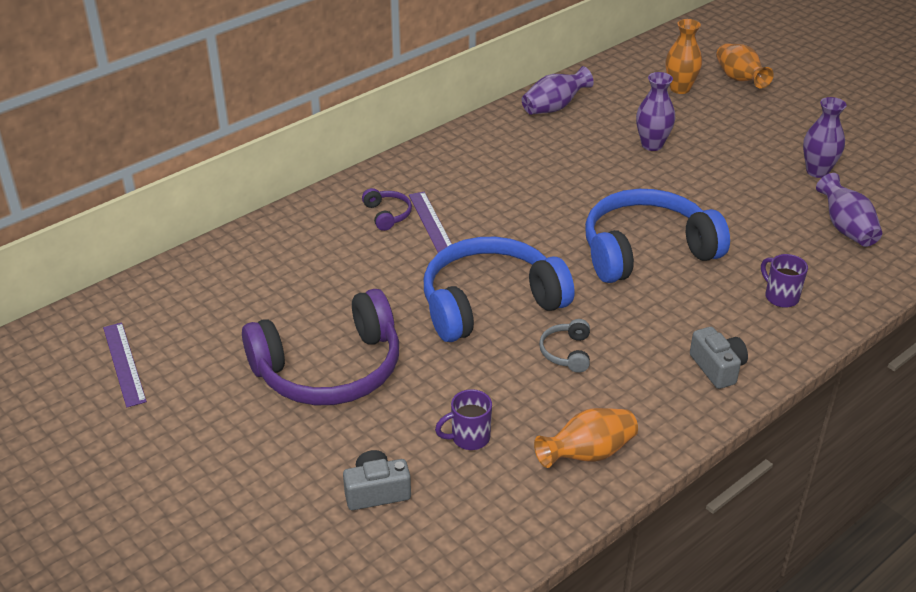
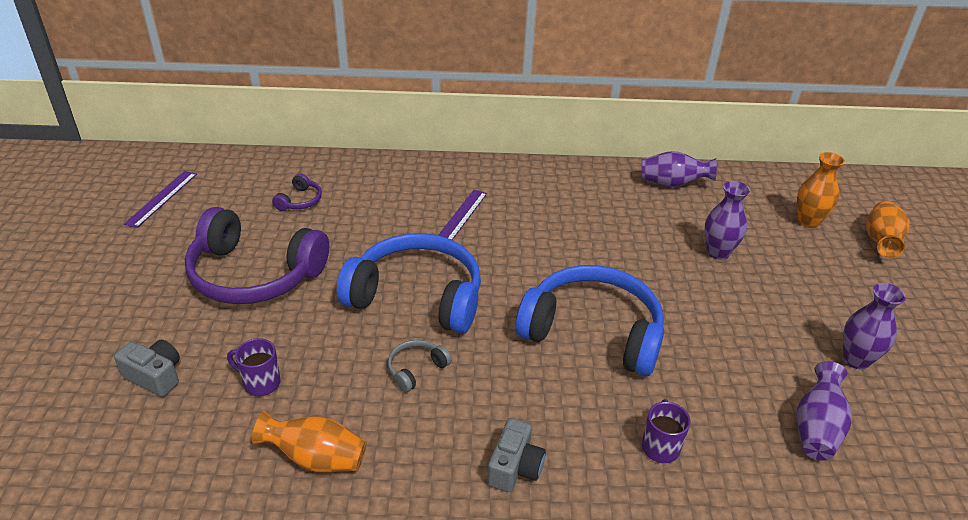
camera: 40 degrees right, 0 degrees up
purple headphones [362,188,412,231] -> purple headphones moved to [272,173,322,211]

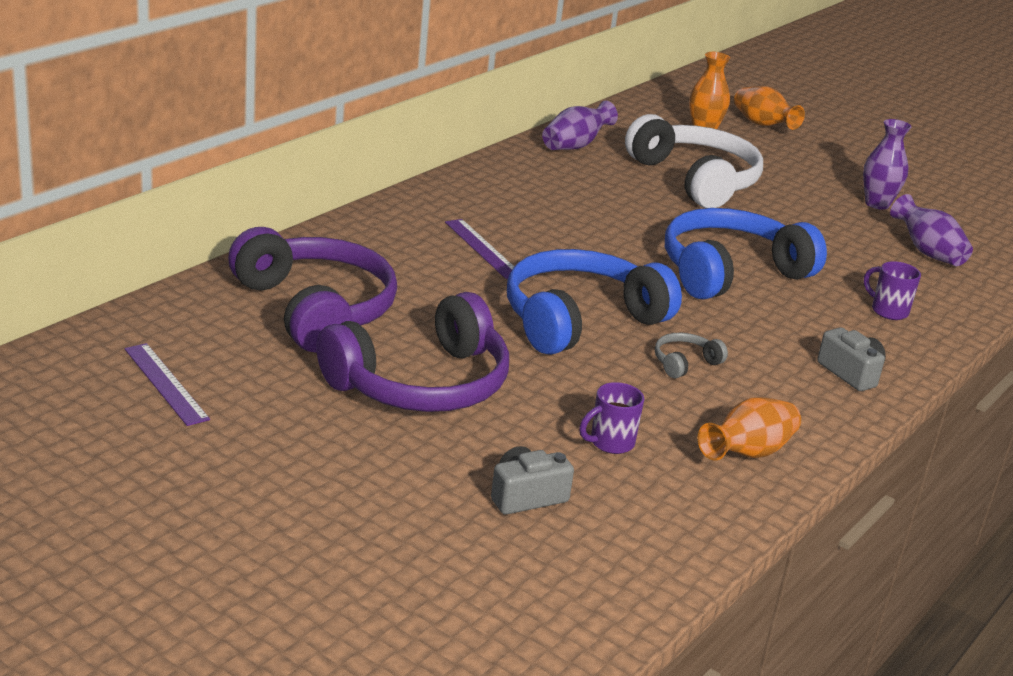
camera: 55 degrees left, 10 degrees down
purple headphones [272,173,322,211] -> purple headphones [228,227,397,353], size x2.47
grey headphones [388,340,452,392] -> grey headphones turned 60 degrees clockwise [655,333,728,378]
purple vase [704,181,750,260] -> white headphones [625,114,763,208]

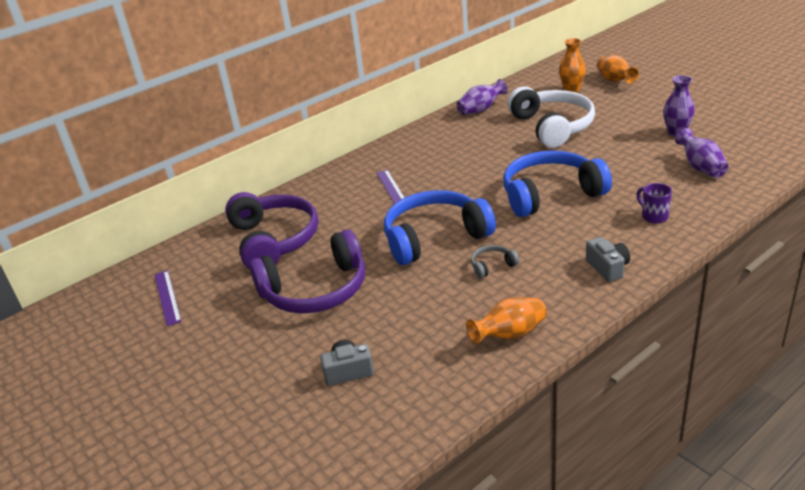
camera: 20 degrees right, 5 degrees up
purple mug [579,382,644,454] -> none

